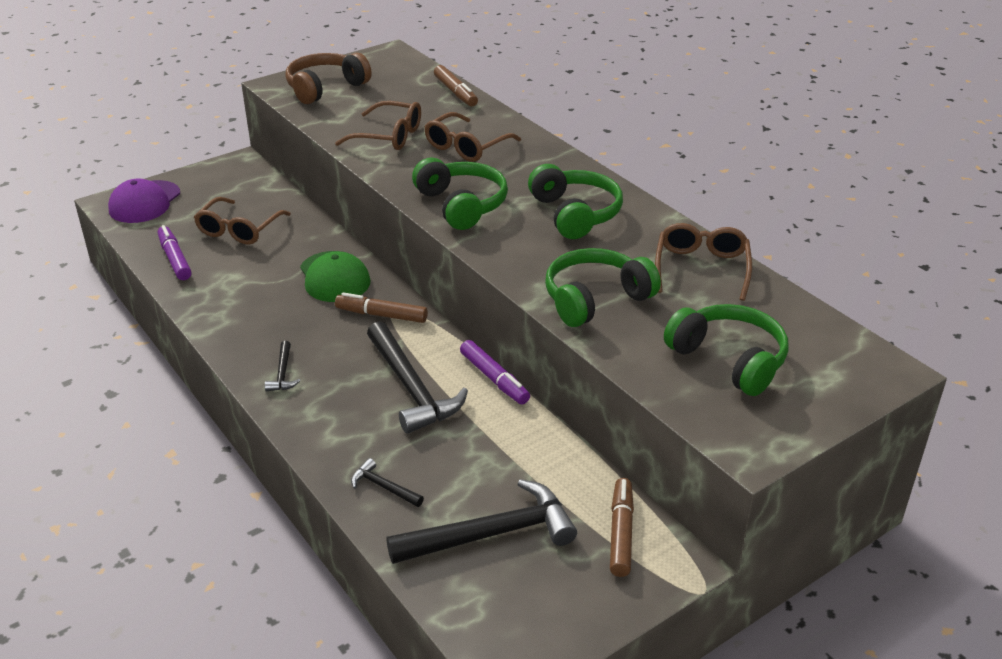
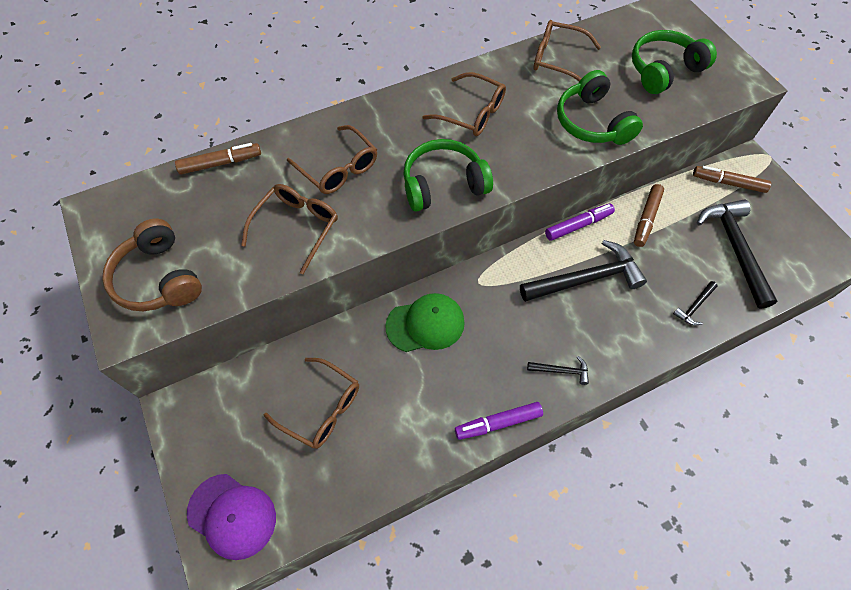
camera: 80 degrees left, 25 degrees up
purple marker [158,225,192,280] -> purple marker moved to [455,402,543,440]
brown marker [335,293,428,323] -> brown marker moved to [634,184,664,247]
green headphones [528,164,623,239] -> brown glasses [422,72,506,136]

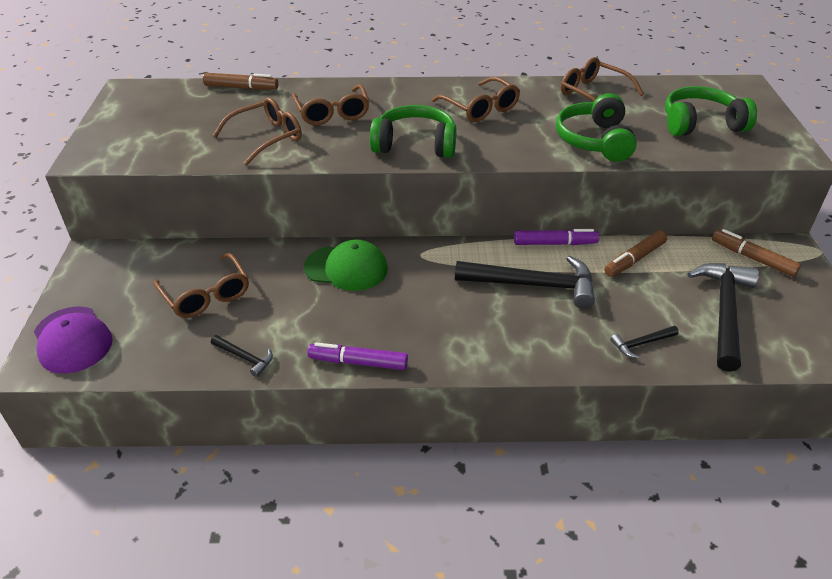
camera: 25 degrees right, 20 degrees down
brown headphones [102,219,202,311] -> none
black hammer [527,356,589,385] -> black hammer moved to [211,335,273,377]

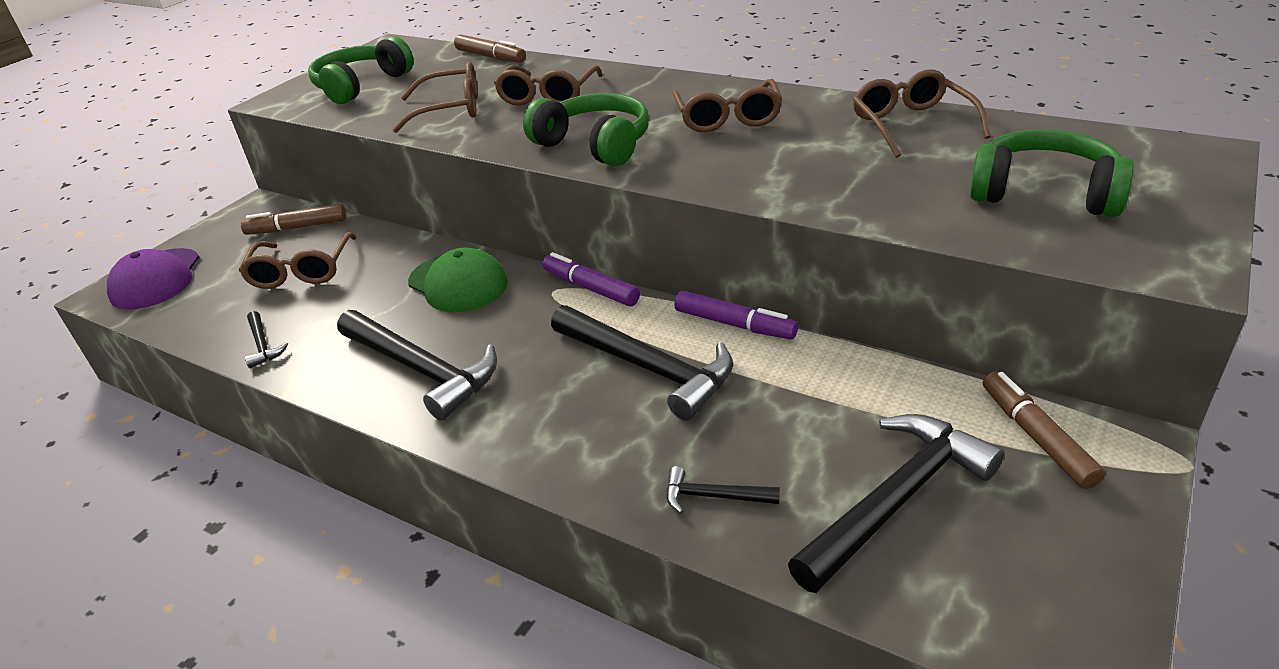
camera: 35 degrees right, 5 degrees down
purple marker [308,342,408,370] -> purple marker moved to [542,252,640,306]
green headphones [556,93,637,162] -> green headphones moved to [308,36,414,104]
brown marker [604,230,667,277] -> brown marker moved to [241,204,346,235]
none -> black hammer [337,310,497,420]

